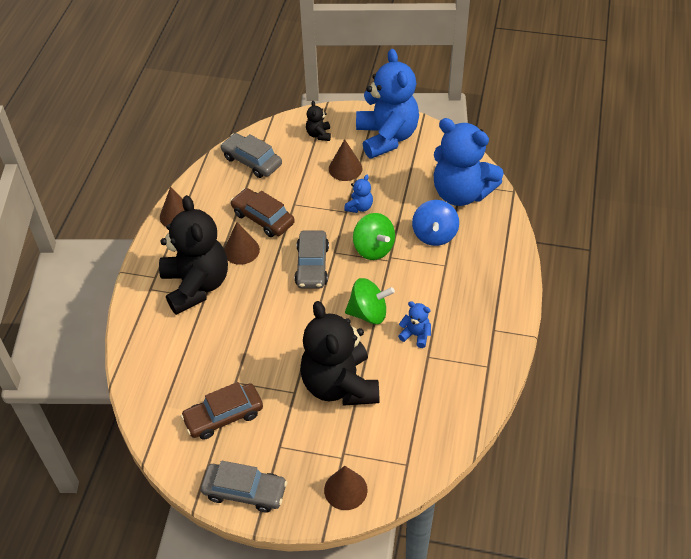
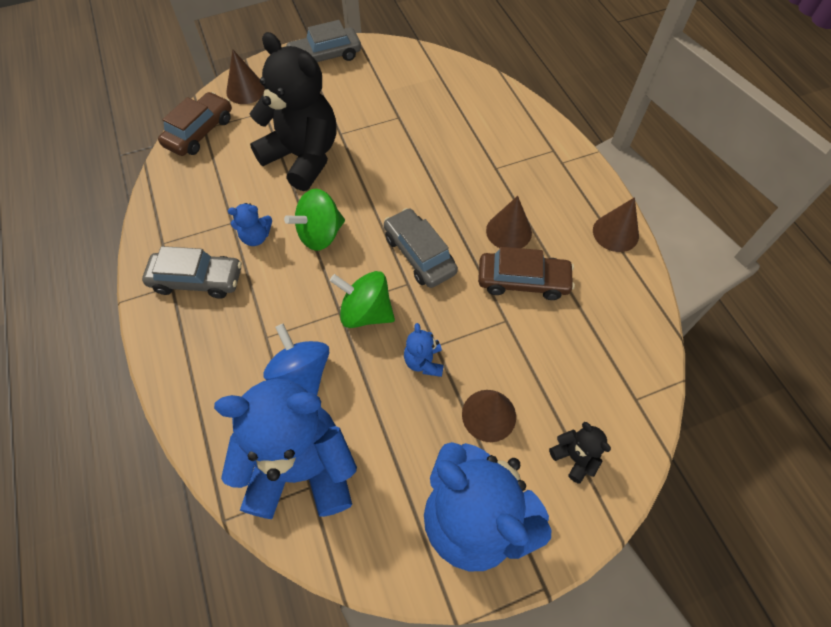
camera: 145 degrees right, 10 degrees up
black teddy bear [159,195,228,315] -> none
brown car [181,382,263,440] -> brown car moved to [158,92,232,156]
grey car [220,133,282,178] -> grey car moved to [142,246,242,299]

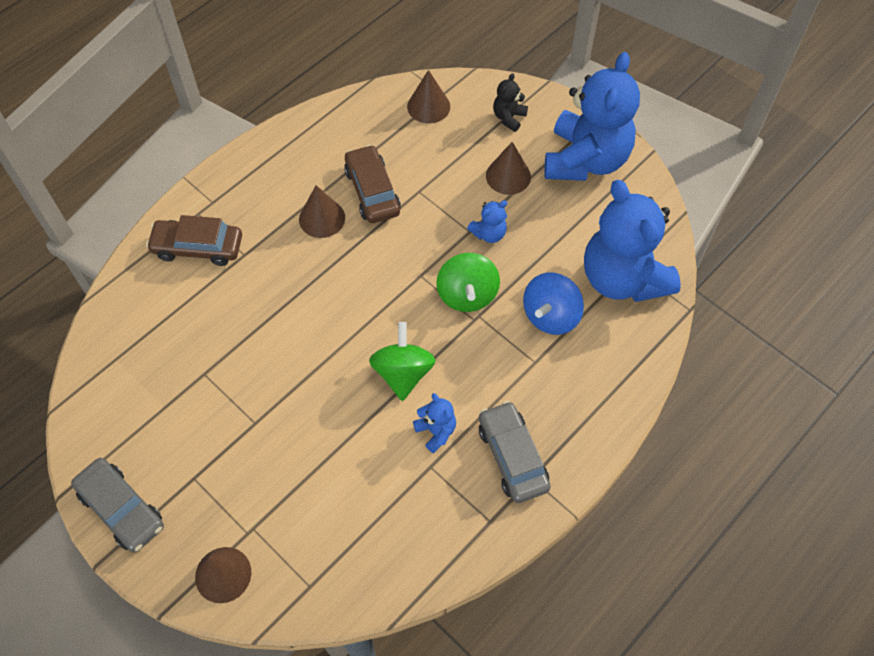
camera: 115 degrees left, 0 degrees up
brown car [158,92,232,156] -> brown car moved to [146,215,242,266]
black teddy bear [249,32,337,191] -> none
green spinning top [284,189,345,251] -> green spinning top turned 120 degrees counterclockwise [369,322,436,401]
grey car [384,208,458,288] -> none
brown cone [593,197,639,252] -> brown cone moved to [407,70,450,123]

